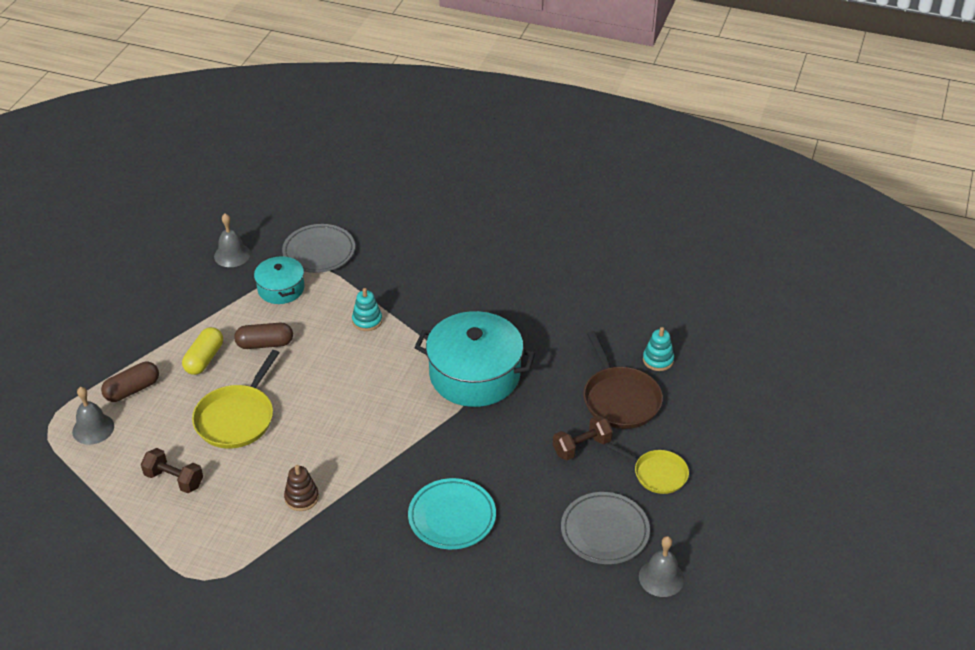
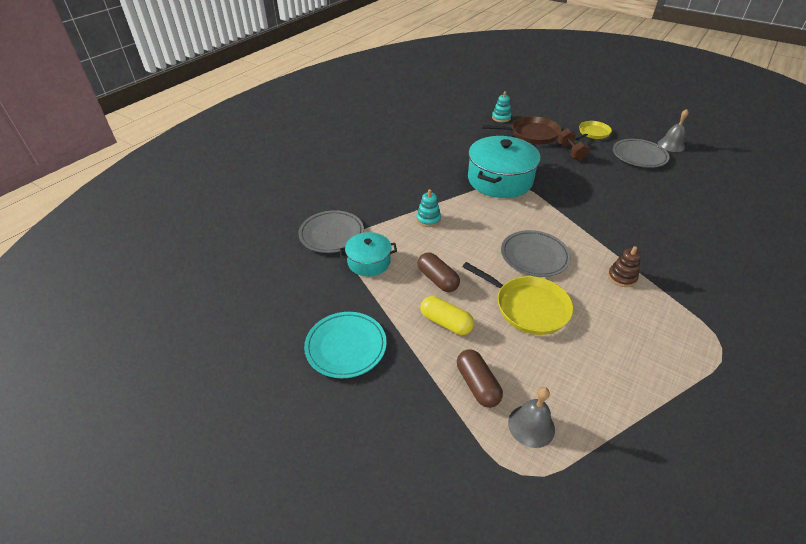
camera: 75 degrees left, 0 degrees up
brown dumbbell [141,448,203,493] -> none
grey bell [214,213,251,267] -> none
brown capsule [234,323,293,349] -> brown capsule turned 45 degrees counterclockwise [417,252,460,292]
turquoise plate [408,478,496,549] -> turquoise plate moved to [304,312,387,378]
none -> grey plate [501,230,571,277]

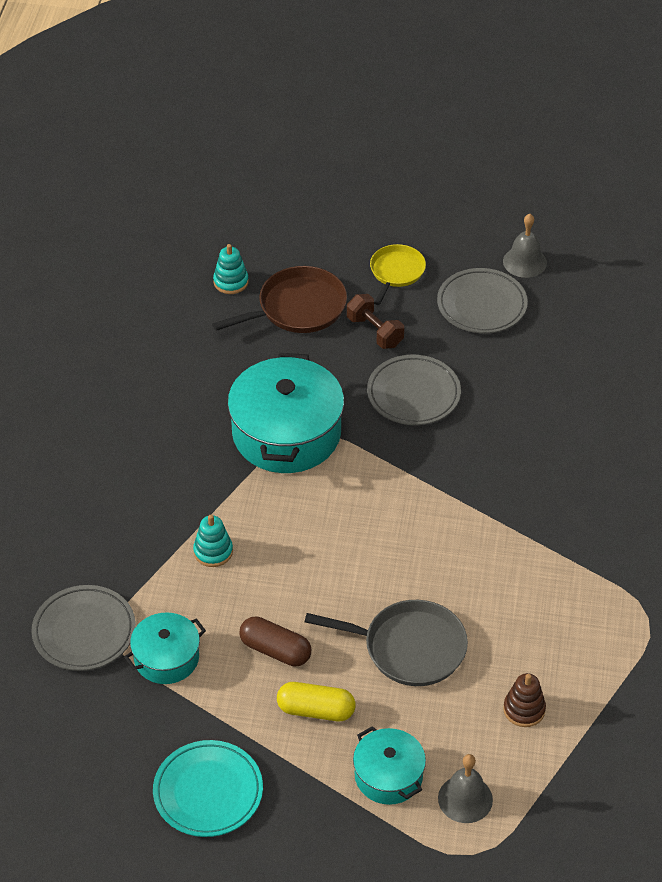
camera: 25 degrees left, 5 degrees up
brown capsule [457,349,503,408] -> turquoise pot [353,726,426,805]
yellow pan [462,262,573,335] -> grey pan [305,600,468,686]
grey plate [501,230,571,277] -> grey plate moved to [367,355,461,425]
brown stacking toy [608,246,641,287] -> brown stacking toy moved to [503,673,546,727]

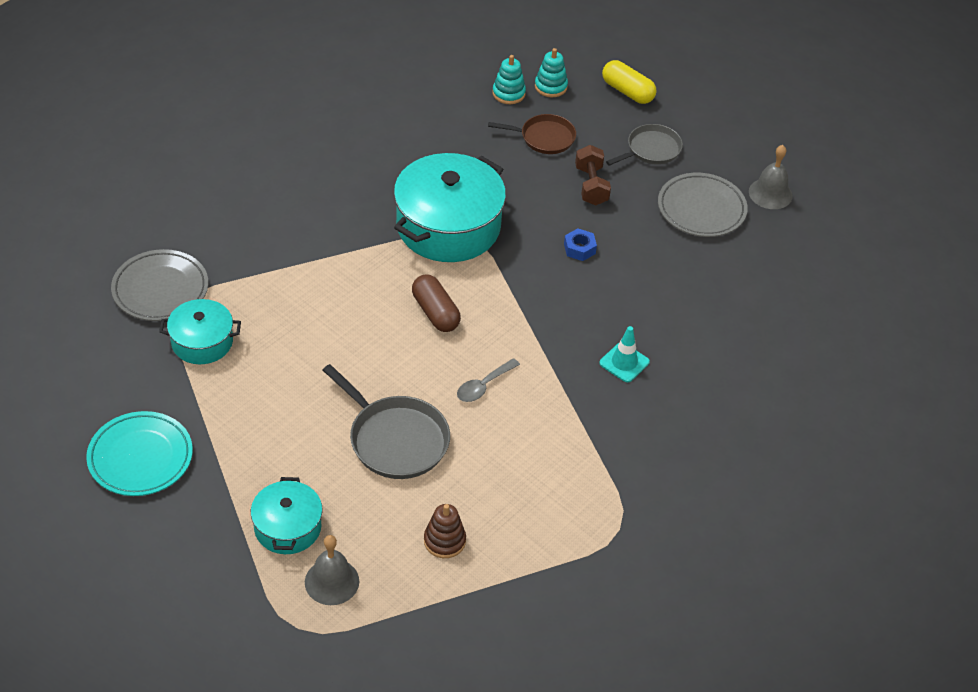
camera: 30 degrees right, 0 degrees up
turquoise stacking toy [193,515,233,567] -> turquoise stacking toy moved to [535,48,568,97]
brown pan [212,266,347,333] -> brown pan [488,114,576,154], size x0.65
brown capsule [239,616,311,667] -> brown capsule moved to [412,274,461,332]
yellow capsule [277,682,356,721] -> yellow capsule moved to [602,60,657,104]
grey plate [367,355,461,425] -> blue nut [564,228,597,261]
yellow pan [370,244,426,305] -> grey pan [606,124,683,166]
none -> grey spoon [457,358,520,402]
none -> turquoise traffic cone [599,326,650,382]

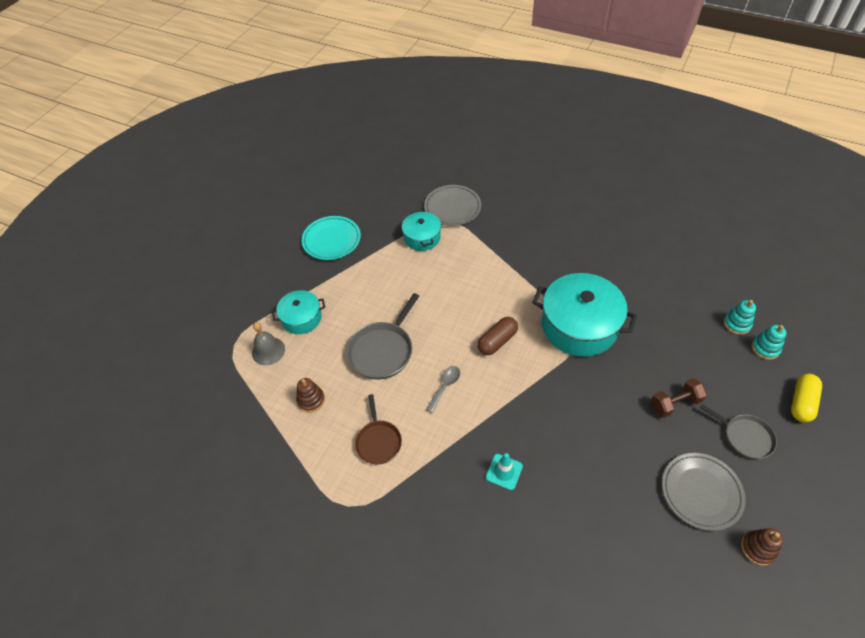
camera: 80 degrees right, 5 degrees up
grey spoon [457,358,520,402] -> grey spoon turned 90 degrees clockwise [426,366,460,413]
brown pan [488,114,576,154] -> brown pan moved to [355,394,402,464]
blue nut [564,228,597,261] -> none
grey bell [749,145,793,209] -> brown stacking toy [741,528,783,566]

